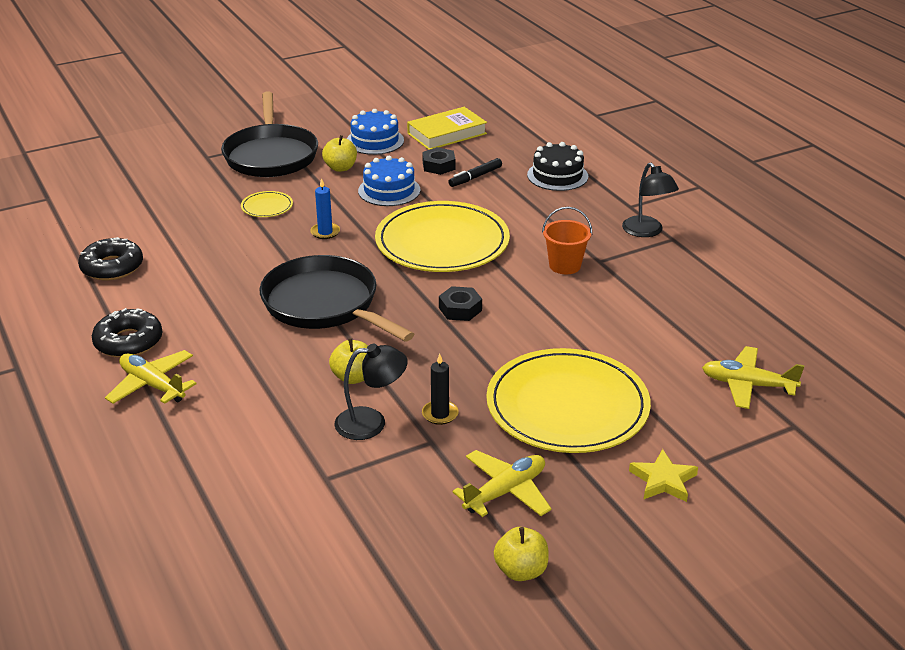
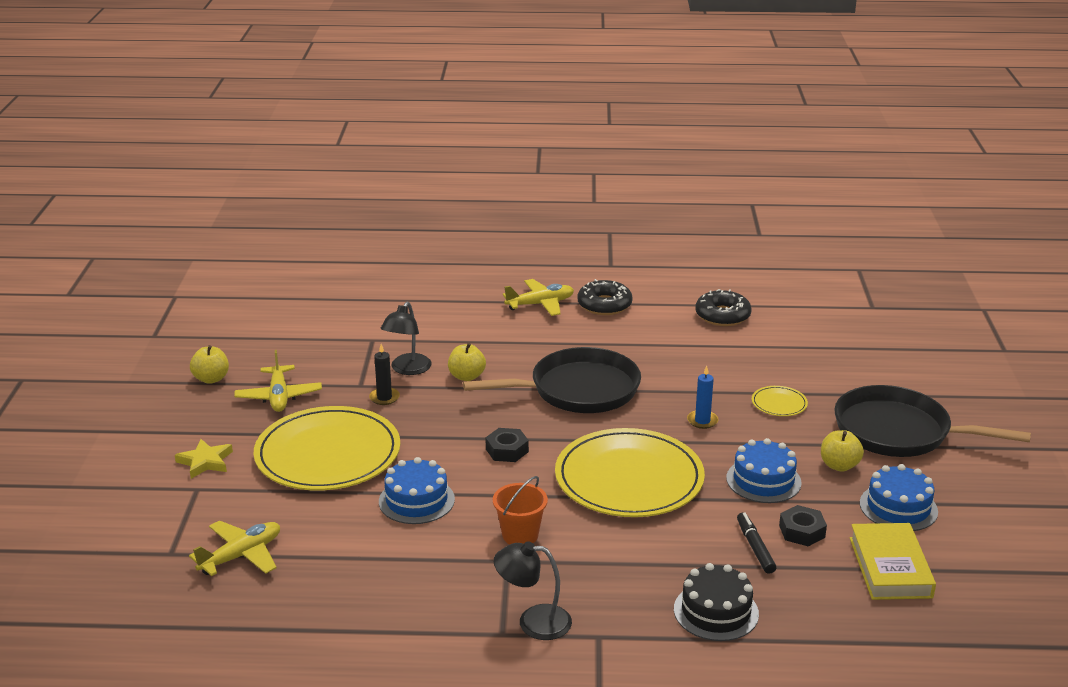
camera: 120 degrees right, 5 degrees down
none -> blue cake [379,457,455,524]

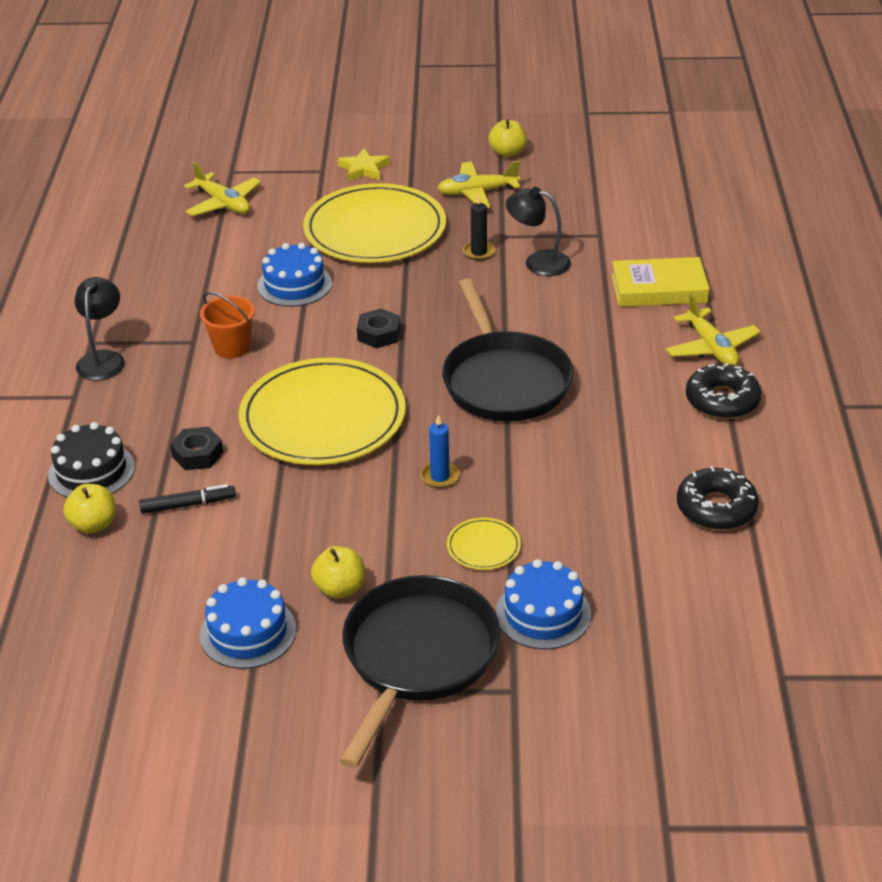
camera: 90 degrees right, 10 degrees up
yellow apple [448,343,486,381] -> yellow apple moved to [63,484,116,534]
blue cake [726,438,802,503] -> blue cake moved to [496,559,591,649]
black nut [779,505,827,546] -> black nut moved to [170,427,223,470]
yellow book [850,523,936,600] -> yellow book moved to [612,257,710,307]

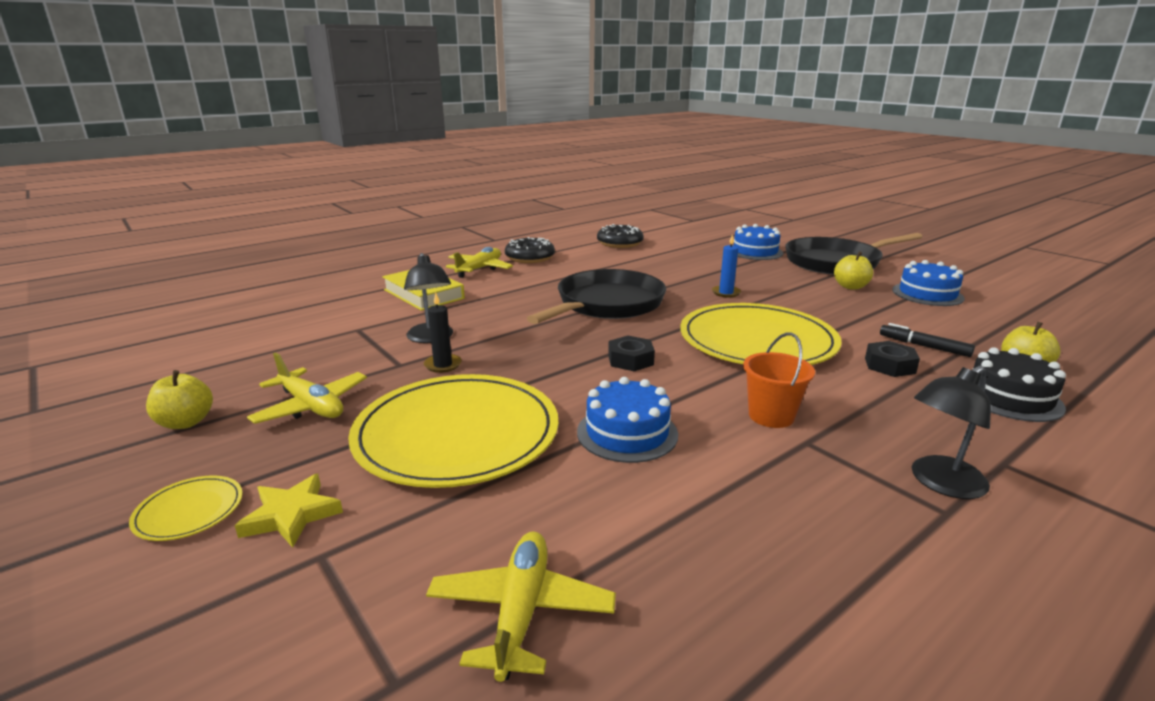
camera: 130 degrees left, 15 degrees down
yellow plate [447,518,521,570] -> yellow plate moved to [129,475,243,541]

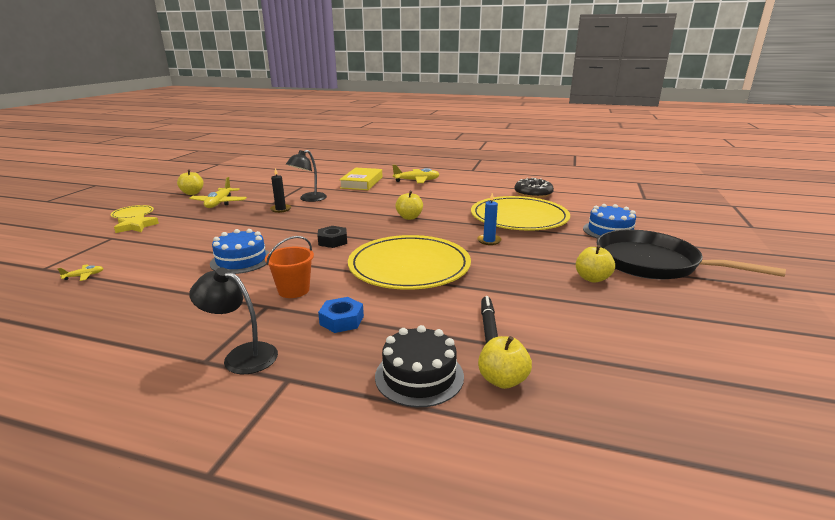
camera: 55 degrees right, 0 degrees up
yellow plate [348,374,559,488] -> yellow plate moved to [471,196,570,231]
yellow plane [426,532,616,682] -> yellow plane [58,264,104,281], size x0.48
black donut [505,237,555,263] -> none
black pan [527,269,666,324] -> yellow apple [395,191,423,220]
black nut [865,341,920,377] -> none
blue cake [892,260,965,306] -> none
none -> blue nut [318,297,364,333]

